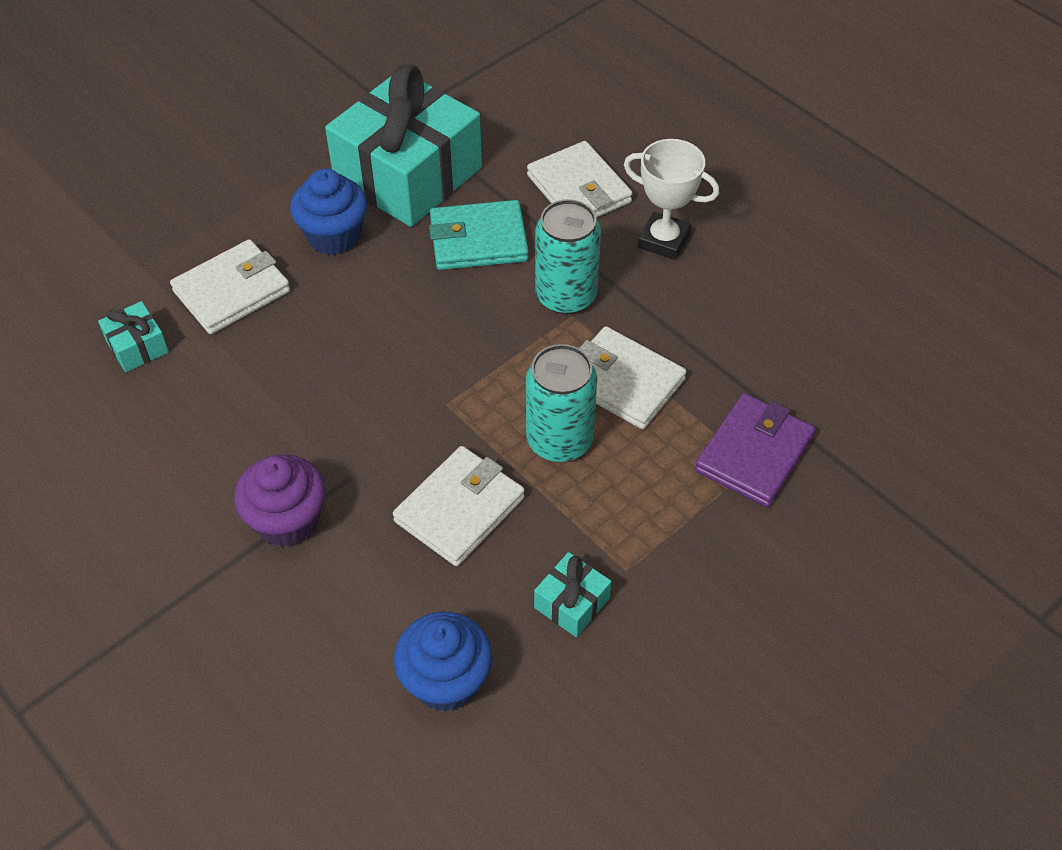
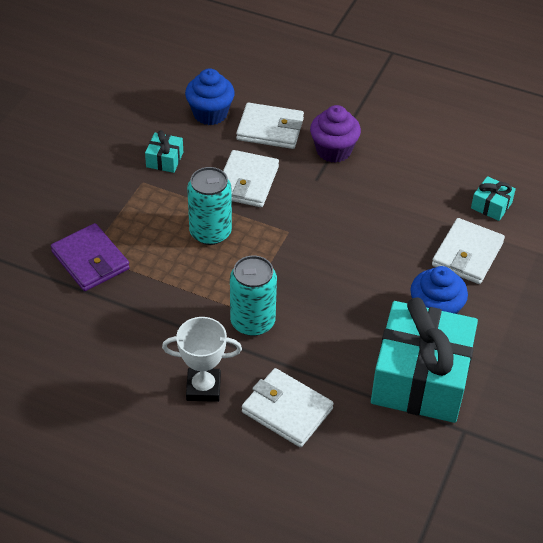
camera: 155 degrees right, 5 degrees down
turquoise wallet [429,200,529,270] -> none
white wallet [579,326,686,429] -> white wallet moved to [236,102,304,149]
purple wallet [695,393,815,507] -> purple wallet turned 45 degrees counterclockwise [51,223,130,291]

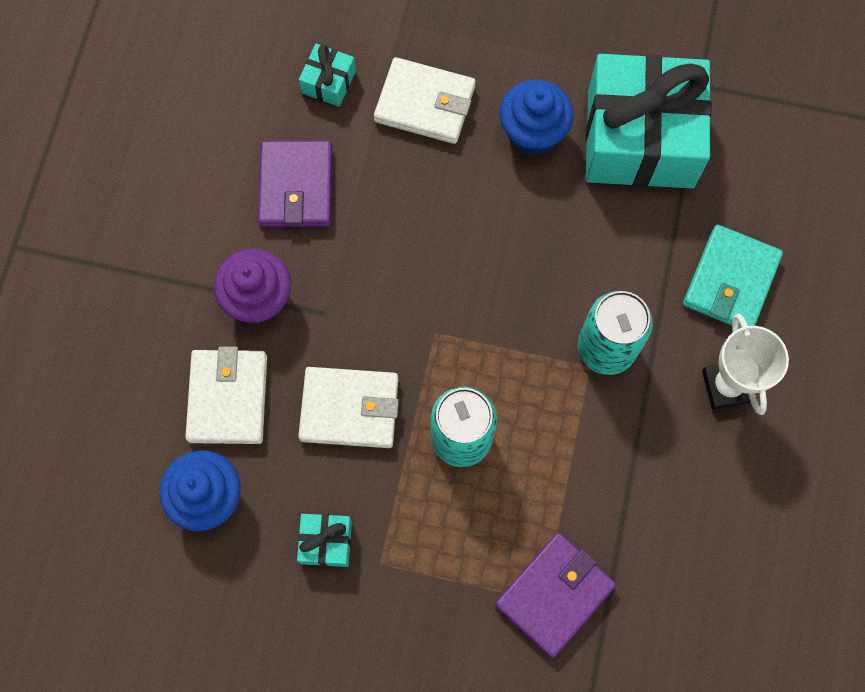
camera: 100 degrees left, 25 degrees up
white wallet [242,368,334,447] -> turquoise wallet [683,224,783,328]
none -> purple wallet [258,141,332,227]

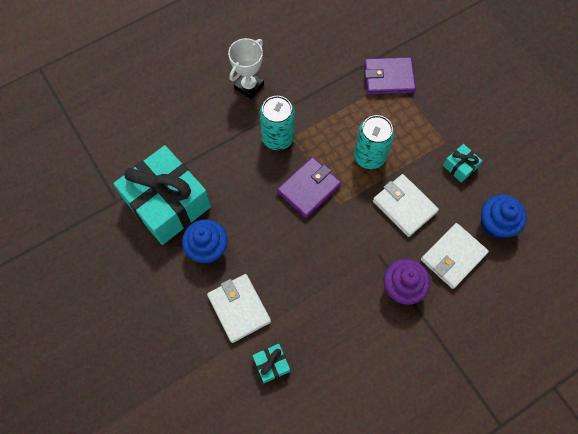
camera: 135 degrees left, 5 degrees down
purple wallet [258,141,332,227] -> purple wallet moved to [277,157,341,218]
turquoise wallet [683,224,783,328] -> none

